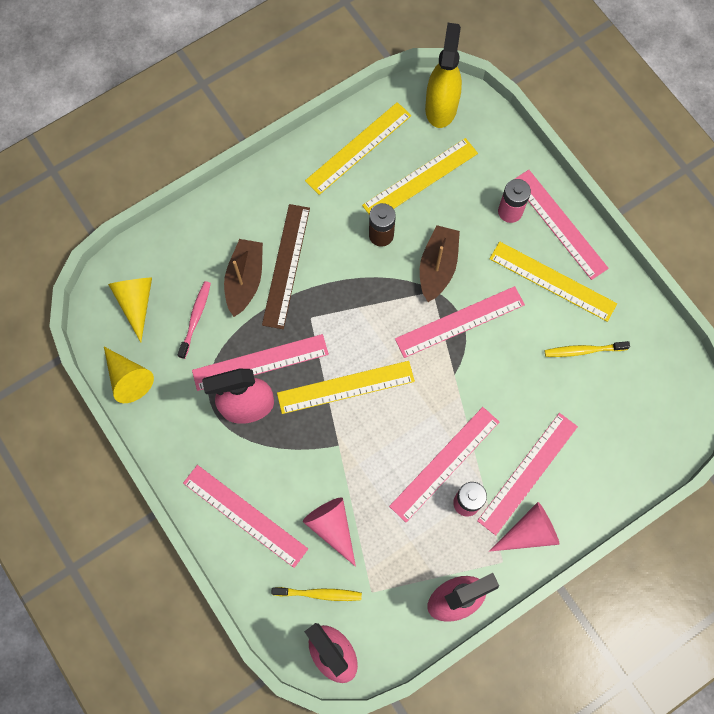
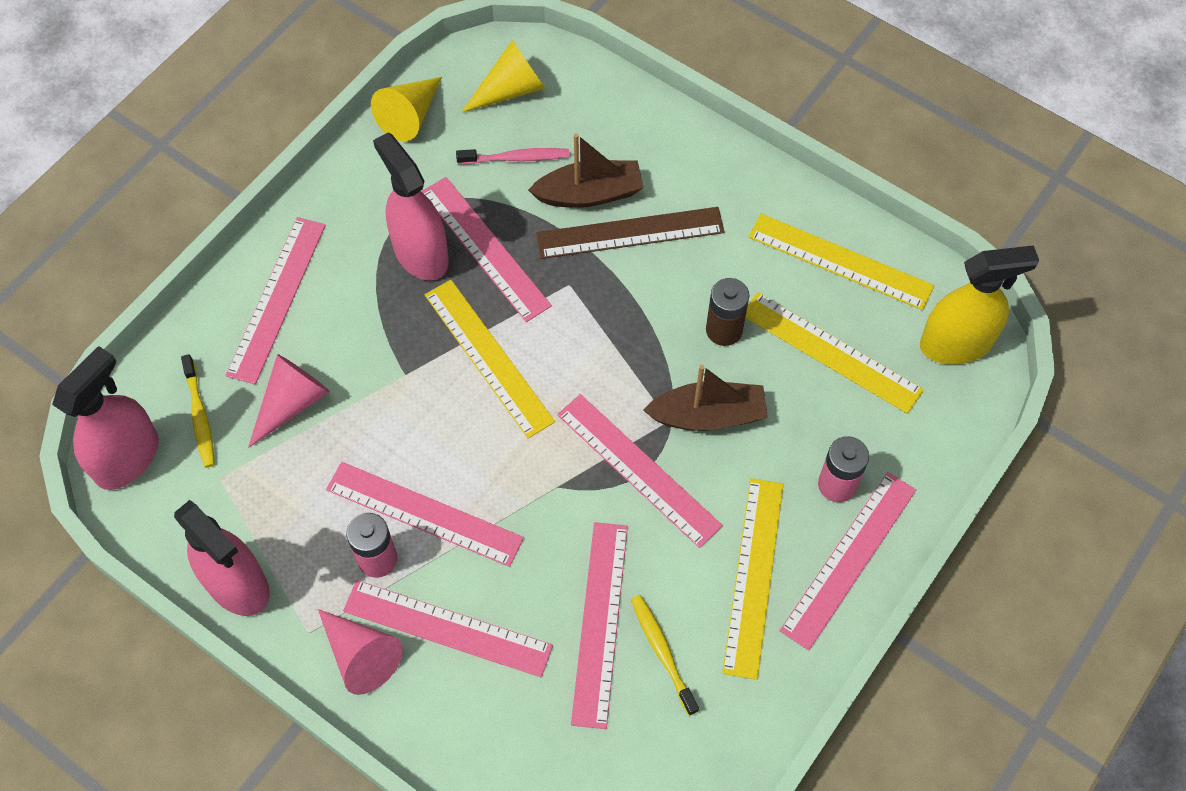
camera: 70 degrees right, 10 degrees down
none -> pink ruler [571,522,628,729]

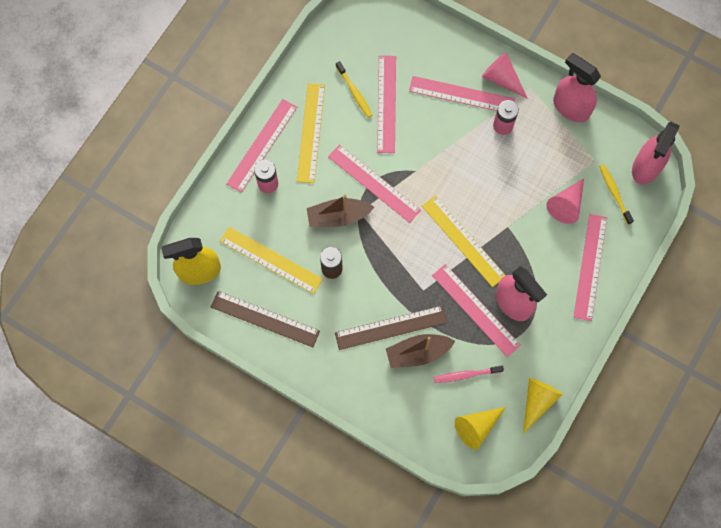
camera: 175 degrees right, 10 degrees up
pink ruler [326,462,524,567] -> none
yellow ruler [749,214,934,310] -> brown ruler [211,291,320,347]

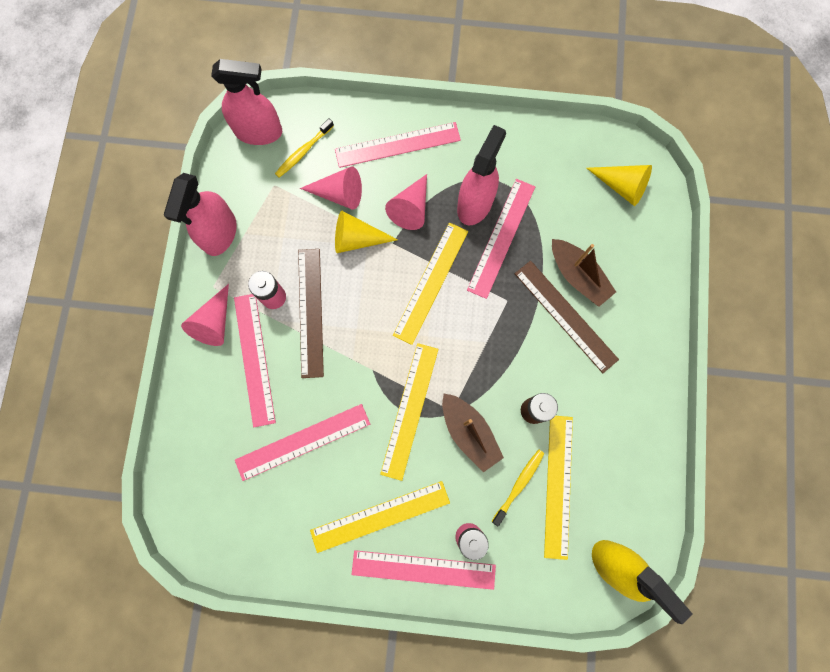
camera: 115 degrees left, 5 degrees up
brown ruler [211,291,320,347] -> brown ruler moved to [298,249,324,378]
pink ruler [328,144,421,223] -> yellow ruler [380,343,439,481]
yellow toothbrush [336,61,372,118] -> yellow toothbrush moved to [492,449,545,526]
pink toothbrush [434,365,504,383] -> none
yellow cone [523,378,563,434] -> yellow cone moved to [335,211,398,253]
none -> pink cone [385,174,427,230]

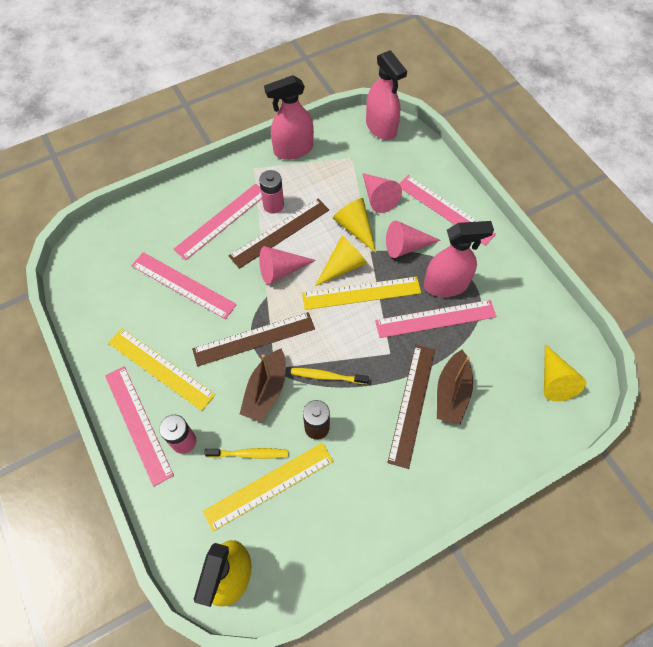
camera: 55 degrees right, 15 degrees down
pink cone [181,284,229,346] -> pink cone moved to [259,246,316,284]
yellow toothbrush [275,119,334,178] -> yellow toothbrush moved to [291,368,369,384]
yellow ruler [380,343,439,481] -> brown ruler [192,312,315,367]
none -> yellow cone [315,236,367,286]

